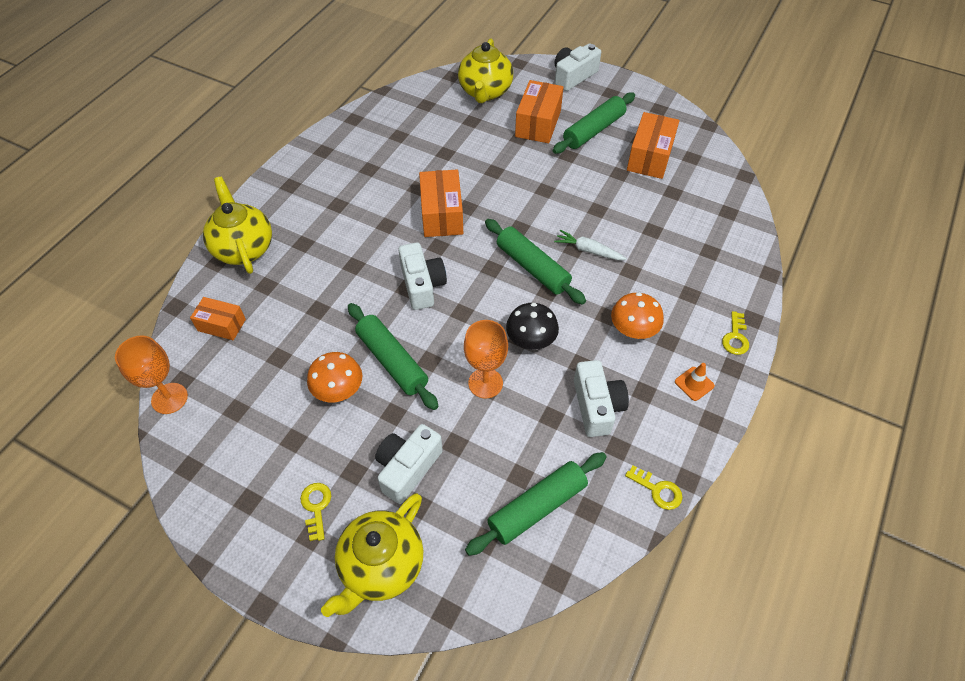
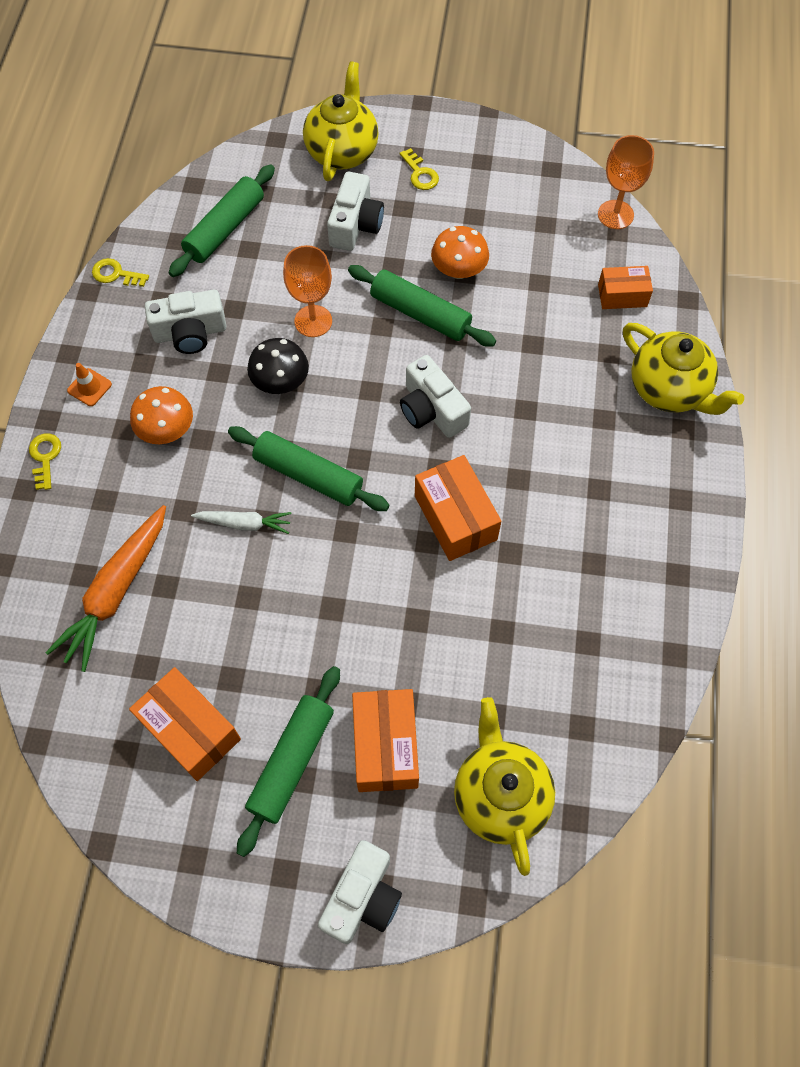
camera: 160 degrees right, 10 degrees up
white camera [574,360,629,437] -> white camera turned 75 degrees counterclockwise [145,290,226,354]
orange box [627,112,680,179] -> orange box turned 45 degrees counterclockwise [129,667,241,781]
none -> orange carrot [45,505,166,672]

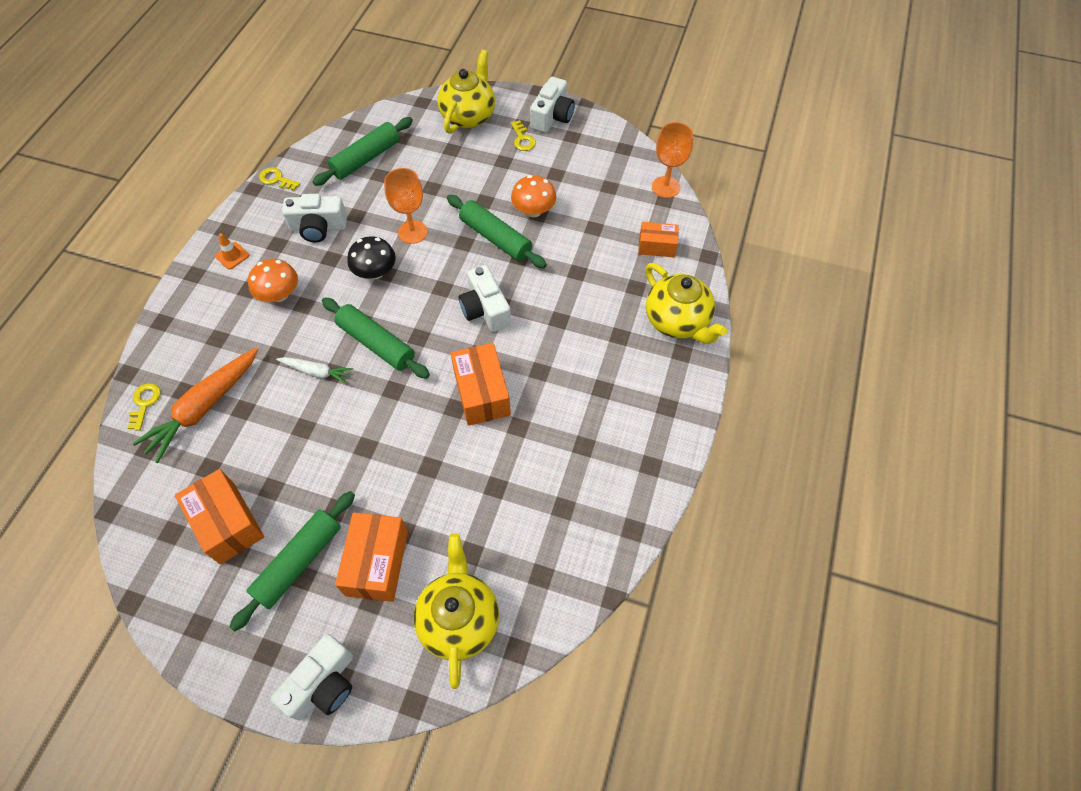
camera: 10 degrees right, 5 degrees down
yellow key [29,433,61,490] -> yellow key moved to [128,383,161,431]
white camera [327,172,384,251] -> white camera moved to [530,77,575,133]

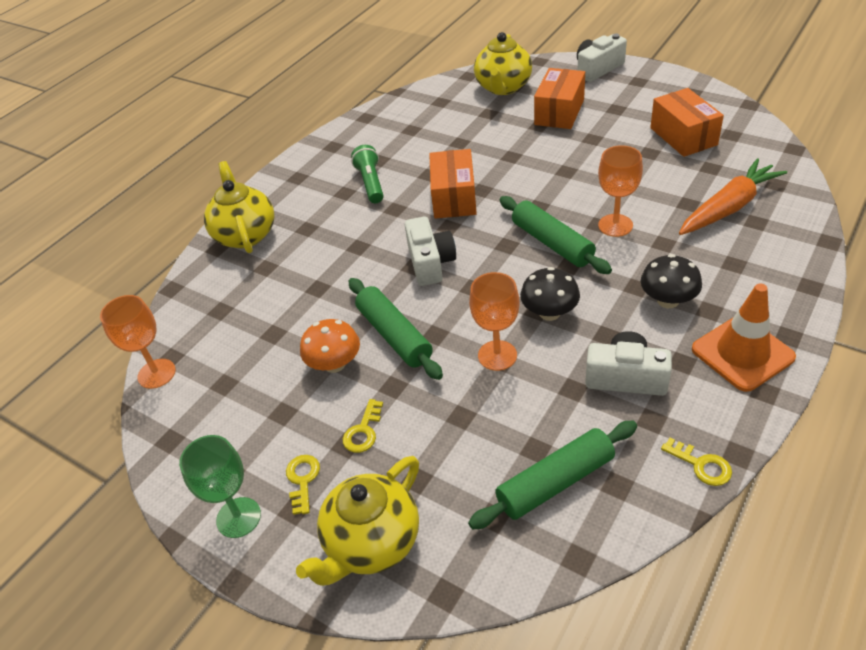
camera: 160 degrees left, 15 degrees down
yellow key [128,383,161,431] -> yellow key moved to [343,399,383,453]
orange traffic cone [215,233,249,270] -> orange traffic cone [692,283,796,392], size x2.14
green rolling pin [230,491,355,631] -> none
orange mushroom [248,259,298,302] -> black mushroom [641,254,702,308]
white carrot [276,357,354,385] -> orange goblet [598,145,643,237]
white camera [530,77,575,133] -> green goblet [179,435,261,538]
orange box [638,222,679,257] -> none
none -> green flashlight [351,145,384,203]

